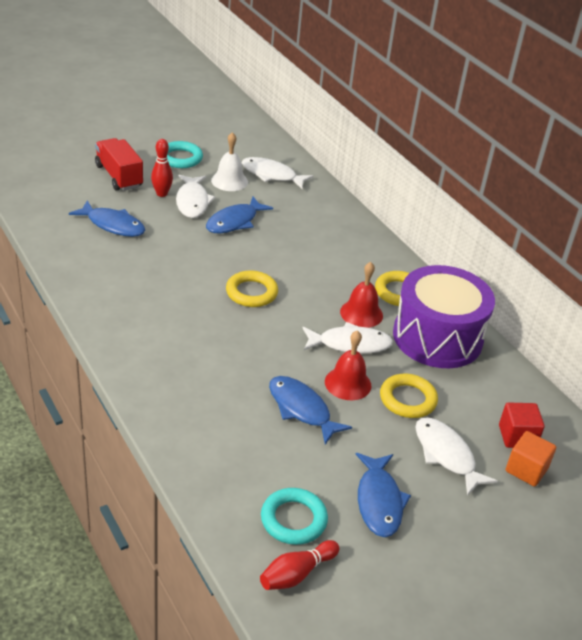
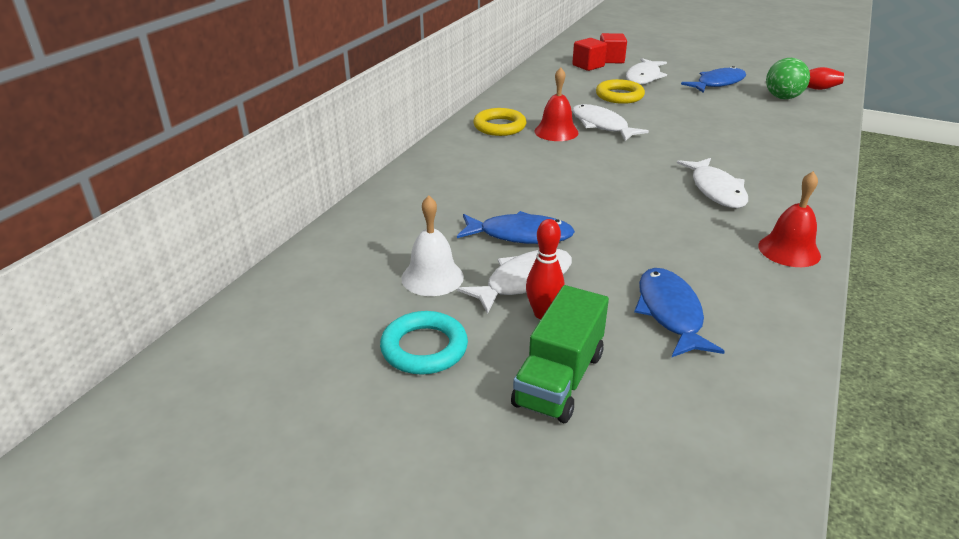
camera: 120 degrees left, 5 degrees down
red truck [95,138,143,191] -> green truck [511,285,609,423]
yellow ring [226,270,278,307] -> none
white fish [242,157,313,189] -> white fish moved to [677,158,748,208]
turquoise ring [261,488,328,545] -> green ball [766,58,810,99]
blue fish [269,376,352,445] -> none
red bell [325,330,371,400] -> red bell moved to [758,171,821,267]
purple drum [393,265,495,368] -> none
orange cube [506,431,556,487] -> red cube [600,33,627,63]

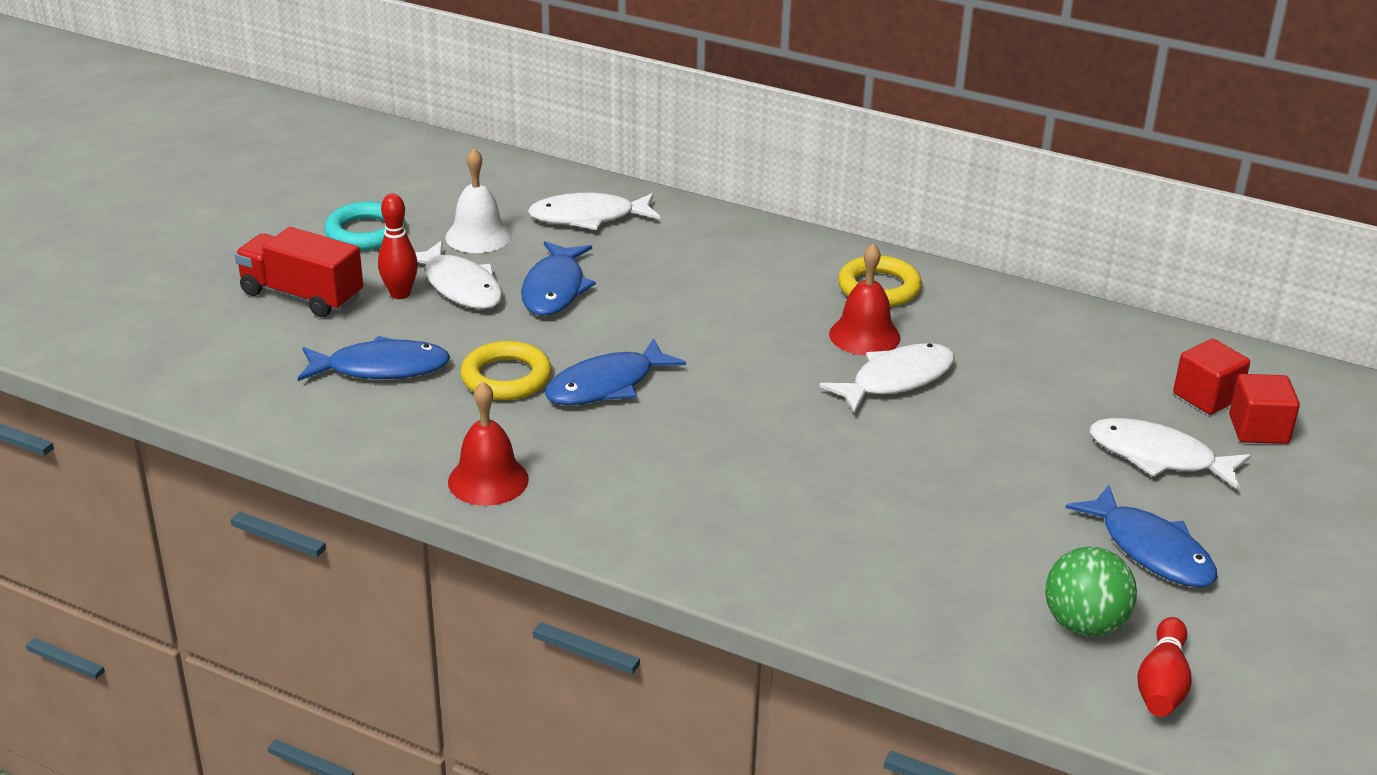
camera: 90 degrees right, 0 degrees up
green truck [511,285,609,423] -> red truck [235,227,363,317]
yellow ring [596,79,645,104] -> yellow ring moved to [461,341,552,400]
white fish [677,158,748,208] -> white fish moved to [528,193,660,230]
none -> blue fish [545,338,686,405]

